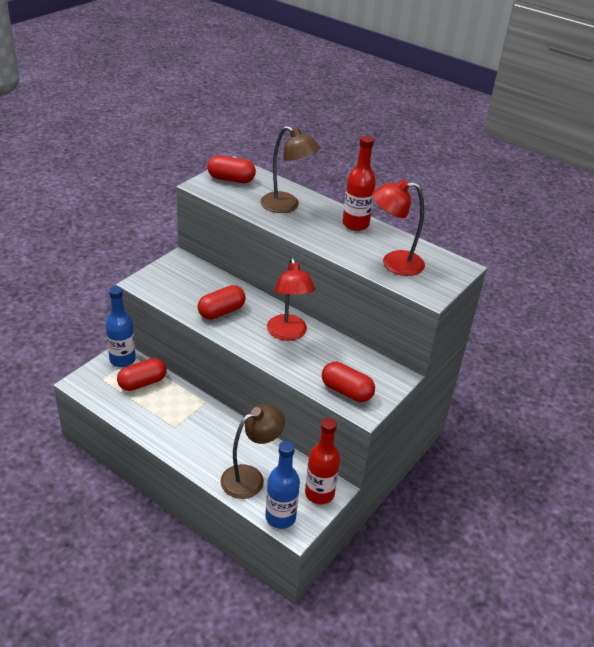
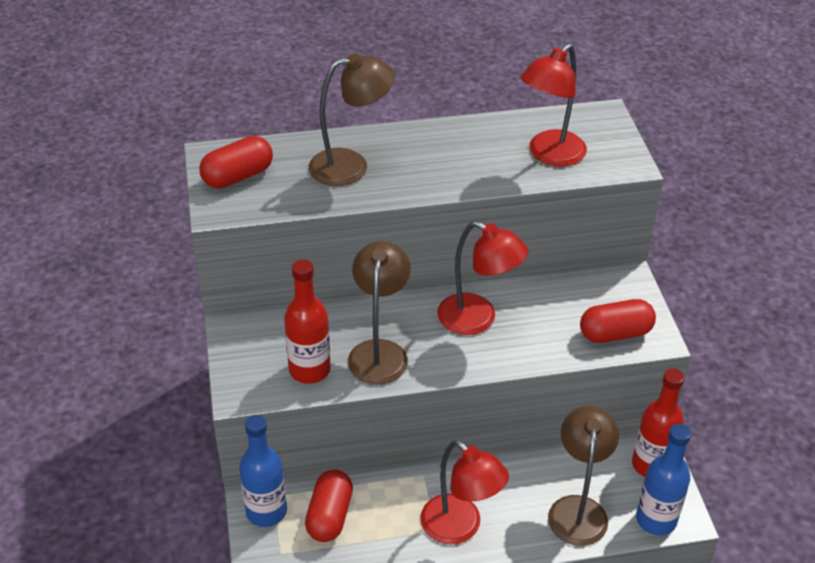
camera: 45 degrees left, 5 degrees up
red capsule [198,285,246,320] -> brown lamp [348,241,411,385]
red bottle [342,136,376,231] -> red bottle moved to [284,259,331,384]
none -> red lamp [420,440,509,545]

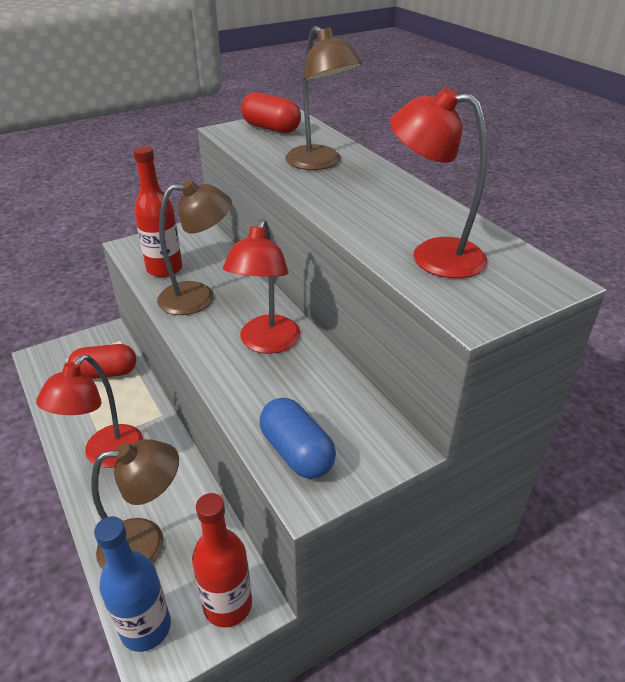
camera: 70 degrees right, 5 degrees down
blue bottle [239,415,287,527] -> none
red capsule [580,299,656,343] -> blue capsule [259,398,336,479]

